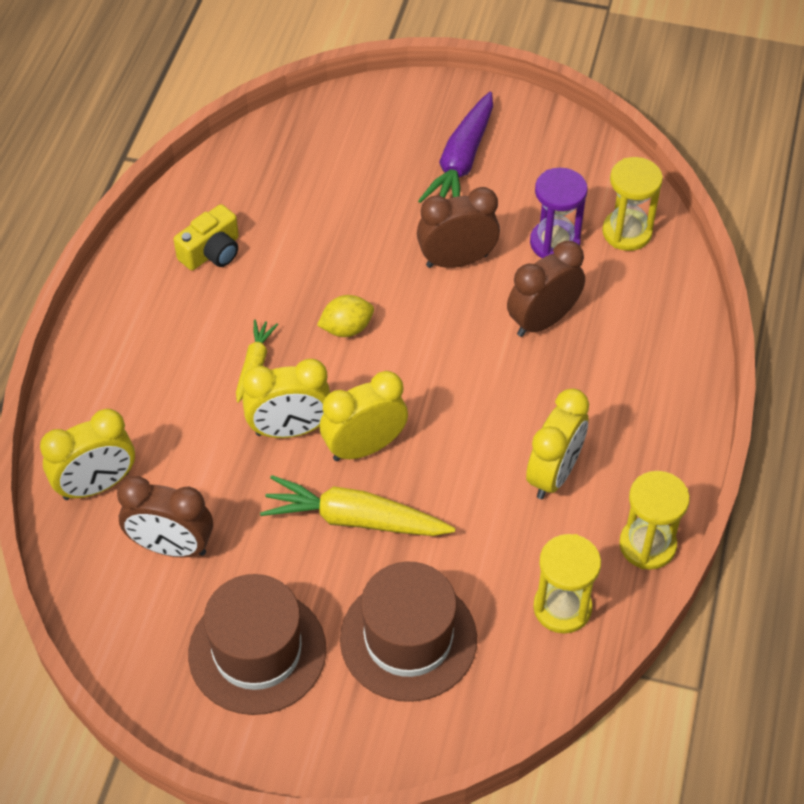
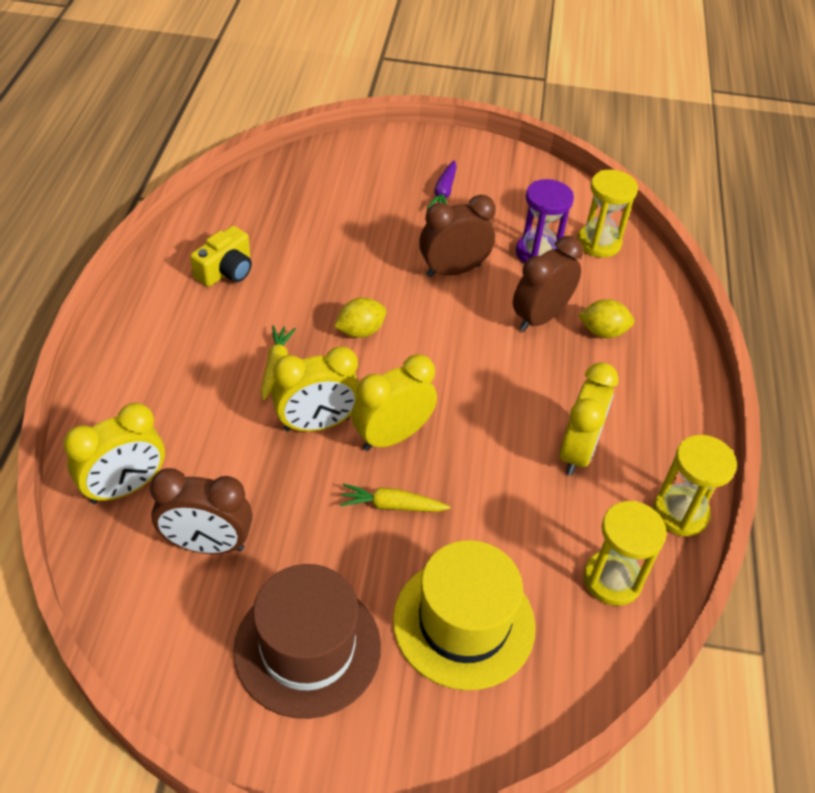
camera: 10 degrees left, 5 degrees down
yellow carrot [260,475,455,536] -> yellow carrot [339,484,450,512], size x0.56
brown hat [340,562,477,702] -> yellow hat [393,540,536,690]
purple carrot [418,92,493,203] -> purple carrot [427,160,457,209], size x0.56
none -> yellow lemon [578,299,635,338]

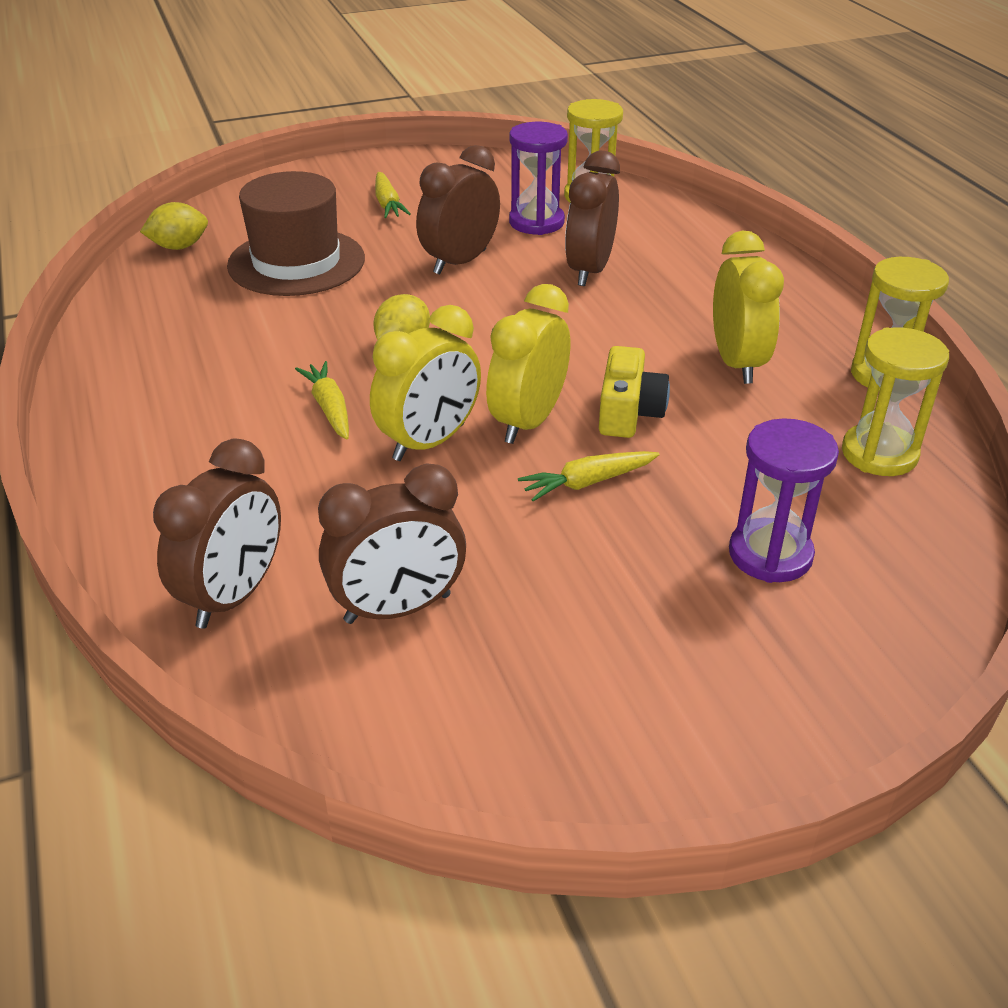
camera: 25 degrees left, 10 degrees down
yellow clock [63,403,165,504] -> brown clock [153,438,281,629]
yellow camera [190,226,252,287] -> yellow camera moved to [599,346,670,438]
brown hat [233,564,381,719] -> brown hat moved to [227,171,365,296]
yellow hat [393,540,536,690] -> purple hourglass [729,418,839,583]
purple carrot [427,160,457,209] -> yellow carrot [375,172,411,218]
yellow lemon [578,299,635,338] -> yellow lemon moved to [140,202,208,250]

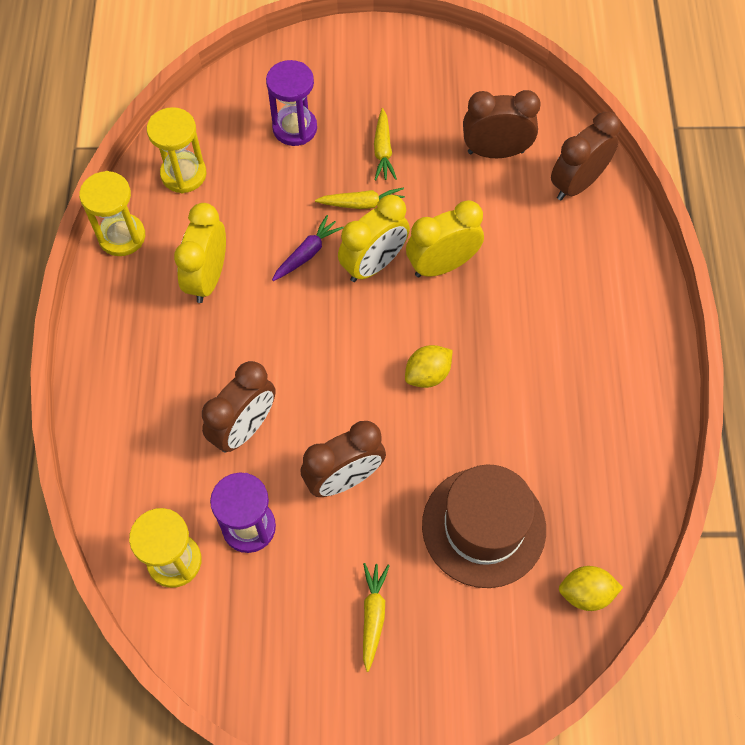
camera: 160 degrees left, 25 degrees up
yellow carrot [295,361,349,440] -> yellow carrot moved to [374,108,397,181]
yellow camera [599,346,670,438] -> purple carrot [272,215,344,281]

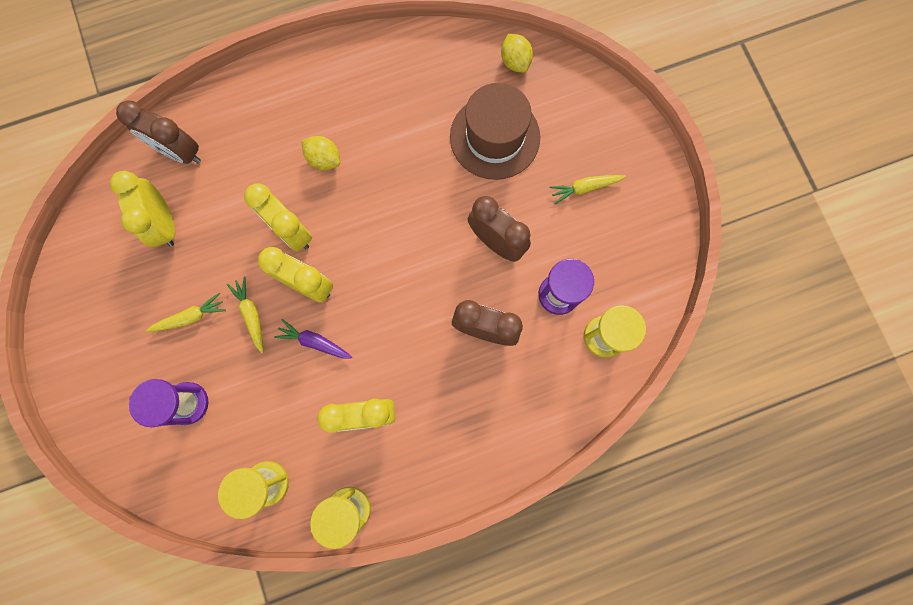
camera: 110 degrees left, 15 degrees up
yellow lemon [405,345,453,388] -> yellow lemon moved to [302,136,340,170]
brown clock [463,90,541,158] -> yellow clock [110,171,175,247]

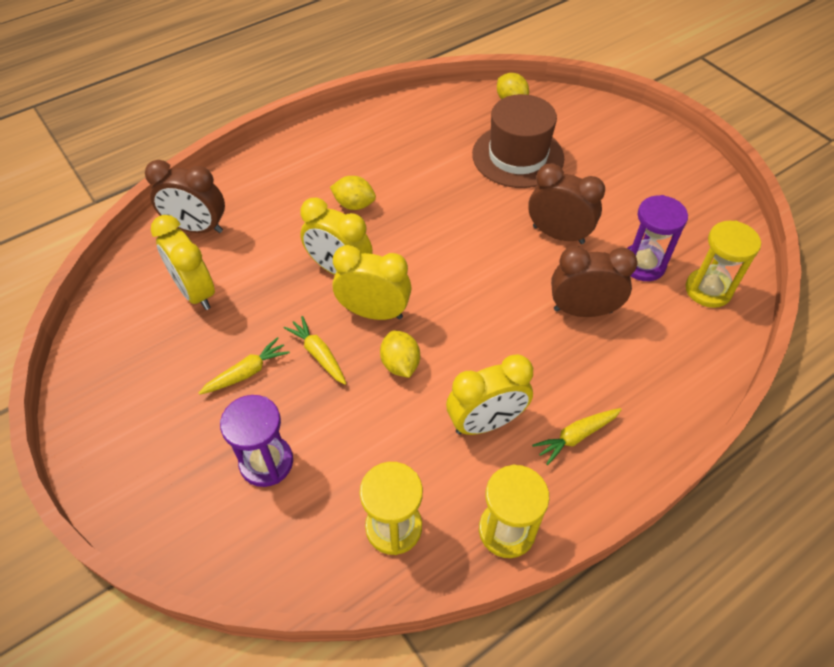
camera: 15 degrees left, 25 degrees down
purple carrot [274,319,352,358] -> yellow lemon [380,330,420,378]
yellow carrot [550,175,626,204] -> yellow carrot moved to [532,408,622,465]

